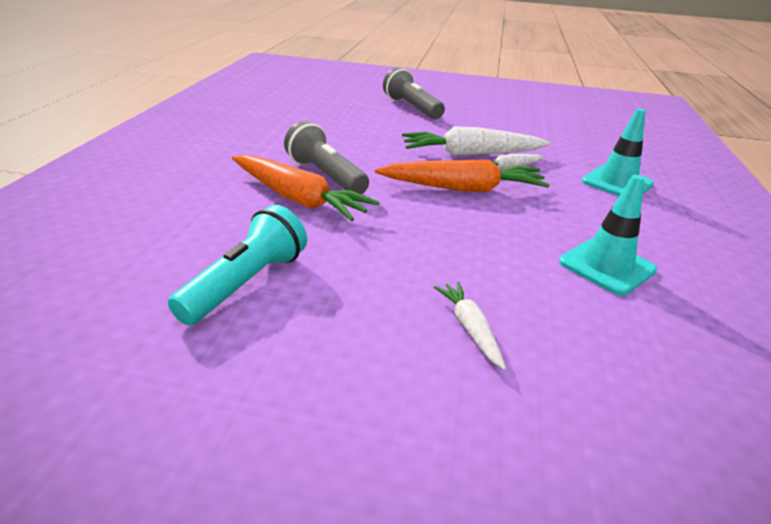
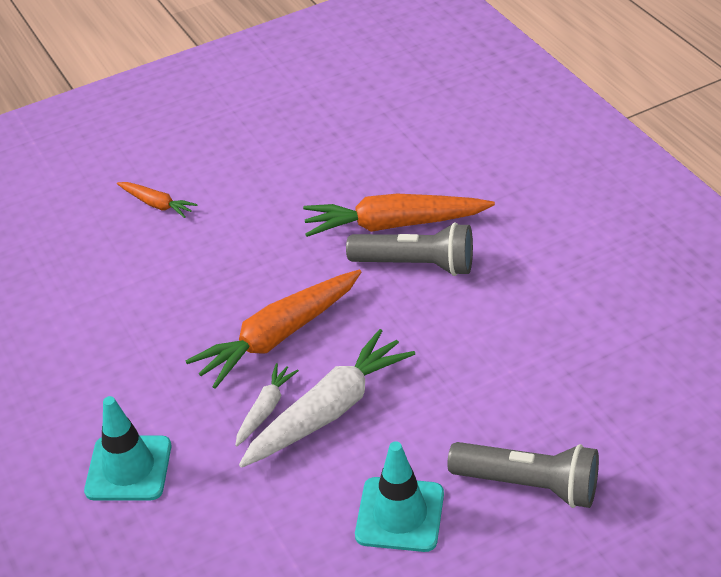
camera: 145 degrees right, 10 degrees up
turquoise flashlight [168,205,307,325] -> none
white carrot [434,282,506,370] -> orange carrot [117,182,198,218]
turquoise traffic cone [559,175,657,296] -> turquoise traffic cone moved to [355,441,444,552]

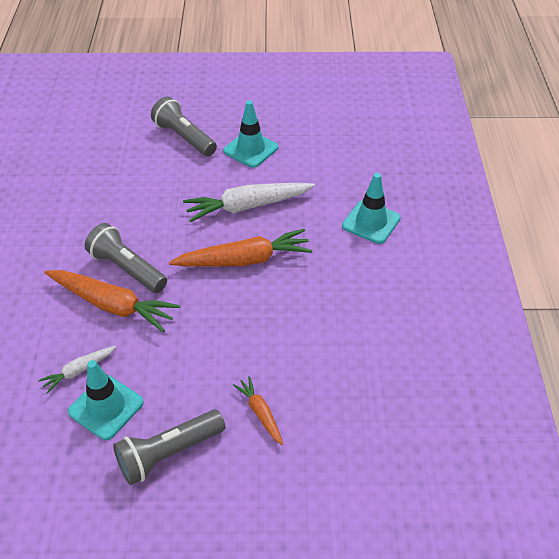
camera: 155 degrees left, 5 degrees up
white carrot [235,363,299,447] -> white carrot moved to [38,345,116,394]
none -> turquoise traffic cone [68,360,144,440]
none -> grey flashlight [113,410,225,485]

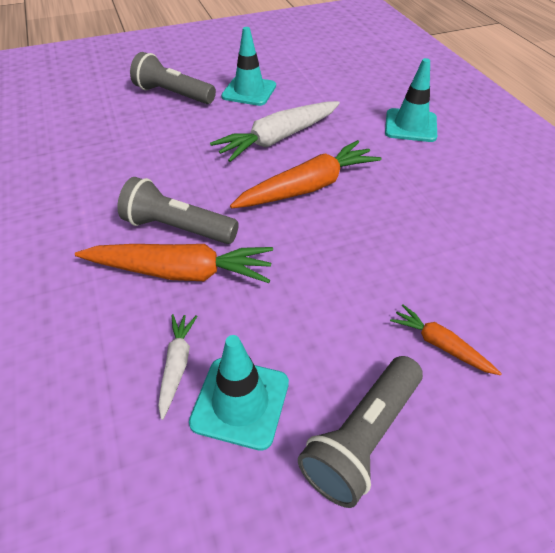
camera: 20 degrees left, 0 degrees up
white carrot [38,345,116,394] -> white carrot turned 150 degrees clockwise [158,314,197,420]

